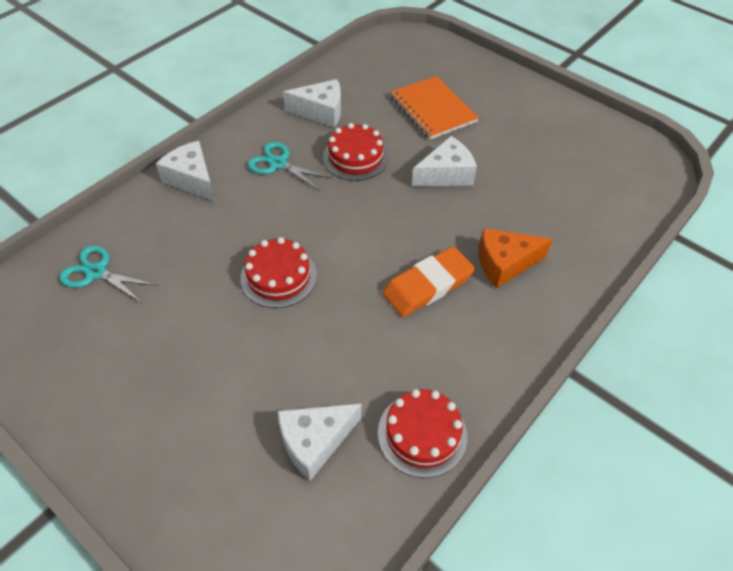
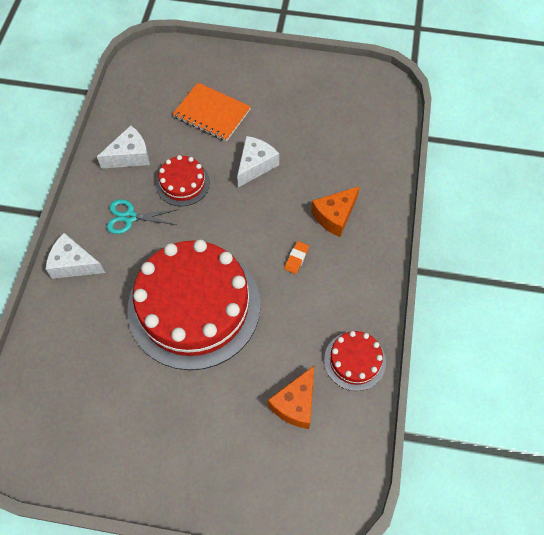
camera: 30 degrees left, 10 degrees up
turquoise scissors [59,245,158,303] -> none
red cake [240,237,317,308] -> red cake [128,240,261,370], size x2.23
white cheese [278,404,361,481] -> orange cheese [268,366,314,429]
orange eraser [383,246,475,317] -> orange eraser [284,241,309,274], size x0.49

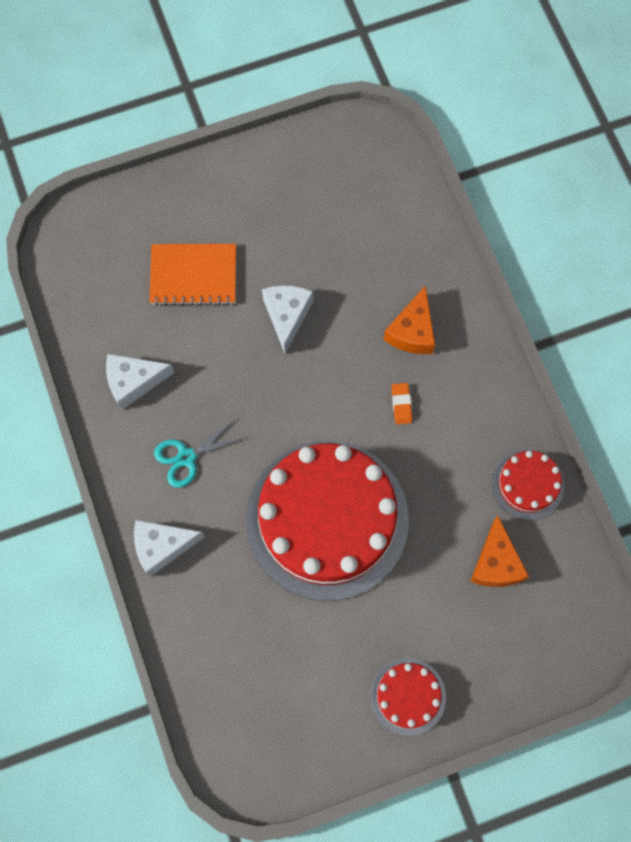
camera: 30 degrees left, 10 degrees up
white cheese [97,125,150,169] -> white cheese turned 135 degrees counterclockwise [106,354,174,410]
red cake [156,155,210,206] -> red cake moved to [370,658,446,736]

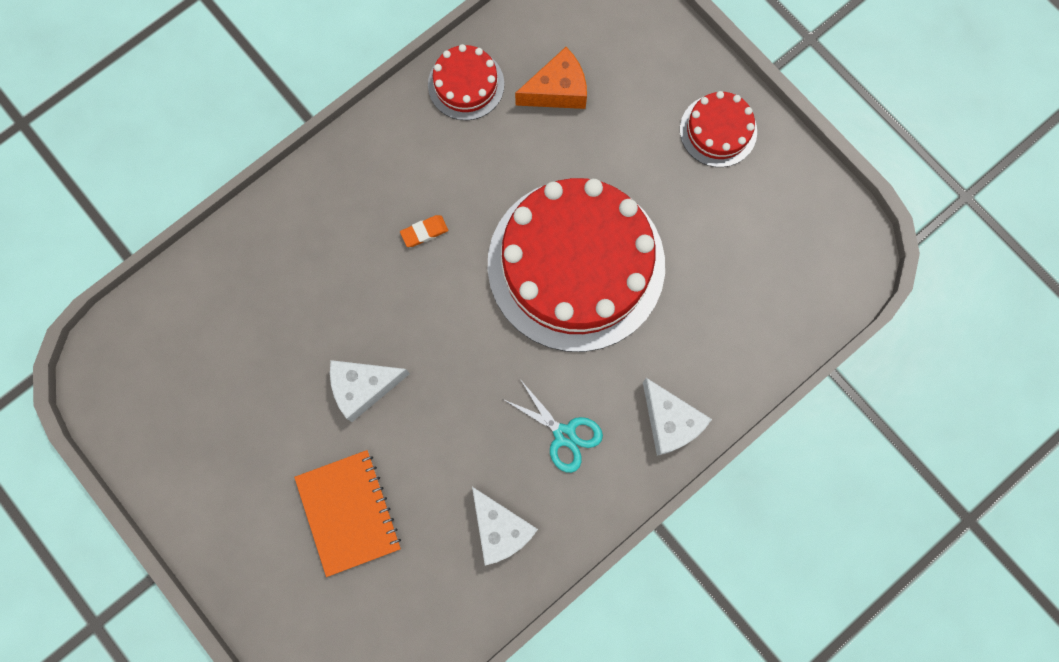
camera: 110 degrees left, 5 degrees up
orange cheese [384,285,435,354] -> none

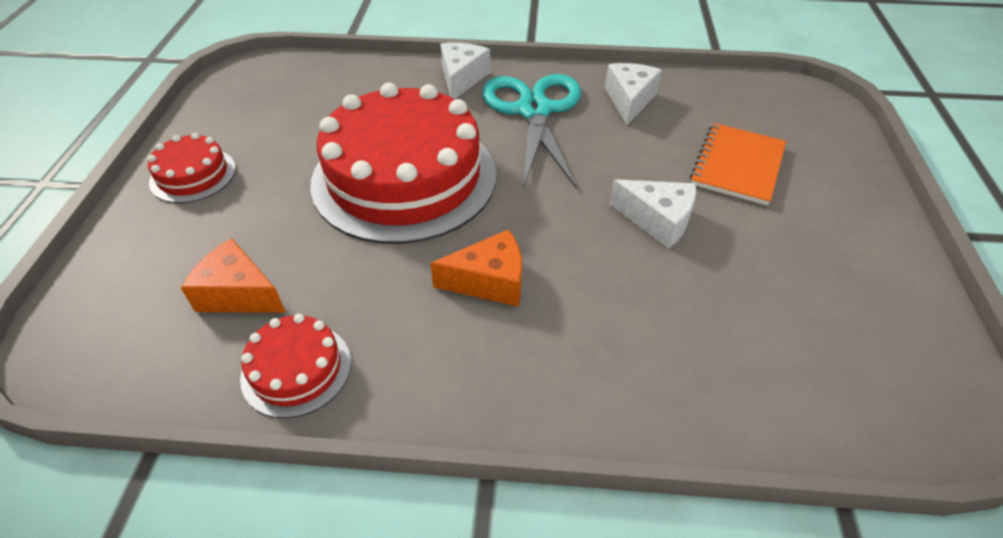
camera: 135 degrees left, 30 degrees down
orange eraser [400,215,448,247] -> orange cheese [430,229,522,306]
turquoise scissors [503,379,603,473] -> turquoise scissors [482,74,581,189], size x1.93

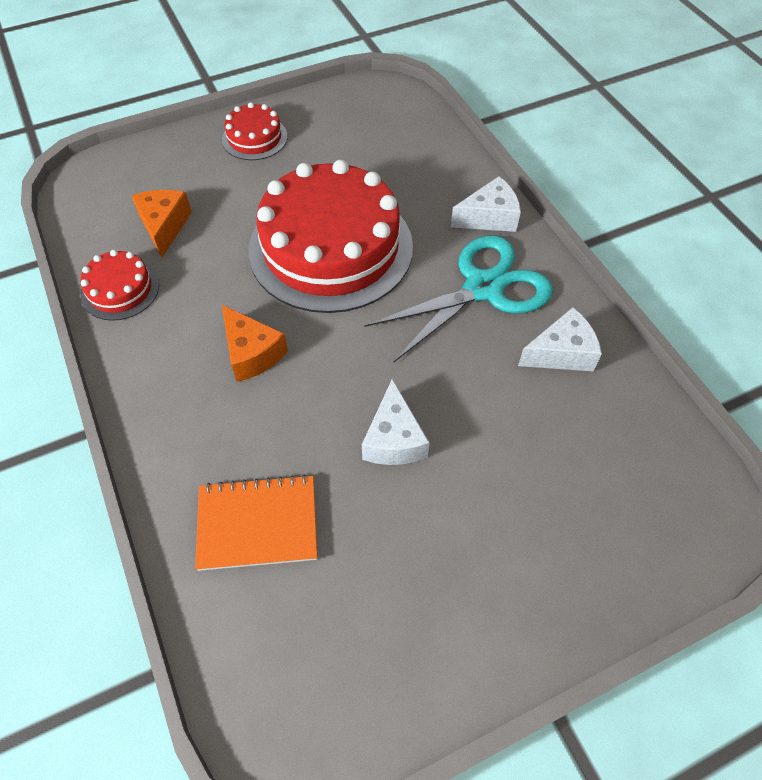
camera: 60 degrees right, 10 degrees up
orange notebook [690,123,786,206] -> orange notebook moved to [195,474,317,571]

